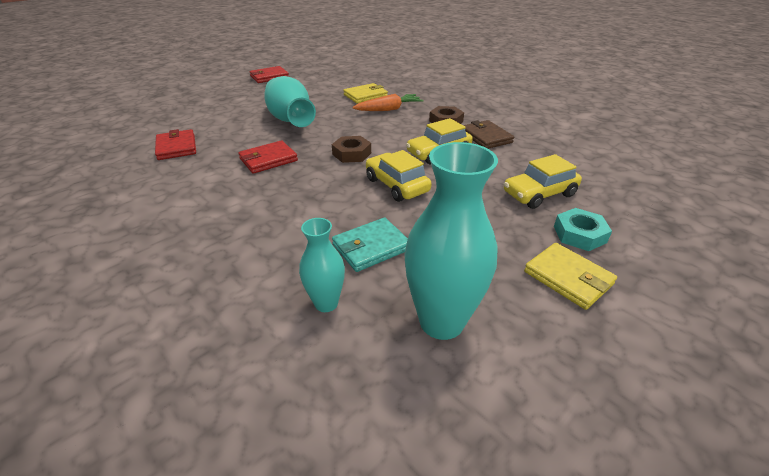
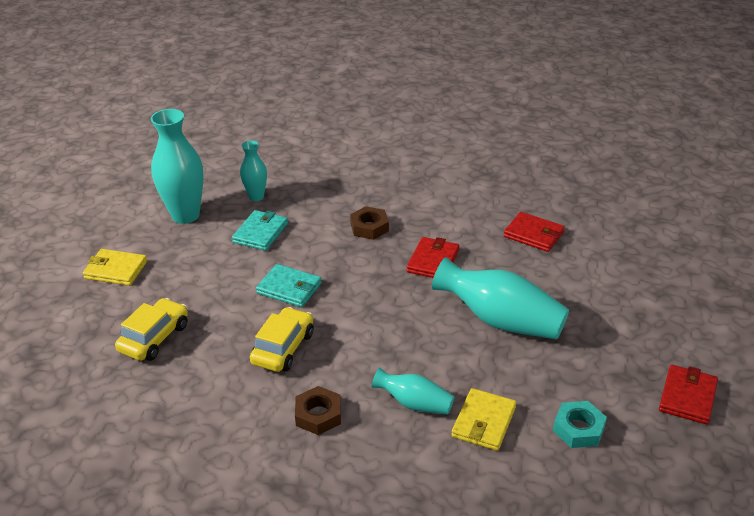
camera: 145 degrees right, 0 degrees up
brown nut [332,136,371,163] -> brown nut moved to [350,206,389,240]
orange carrot [352,94,423,111] -> turquoise vase [372,367,454,415]
yellow car [366,150,432,202] -> turquoise wallet [256,264,322,307]
brown wallet [463,120,514,149] -> none
turquoise nut [554,208,612,251] -> turquoise nut moved to [553,401,607,448]

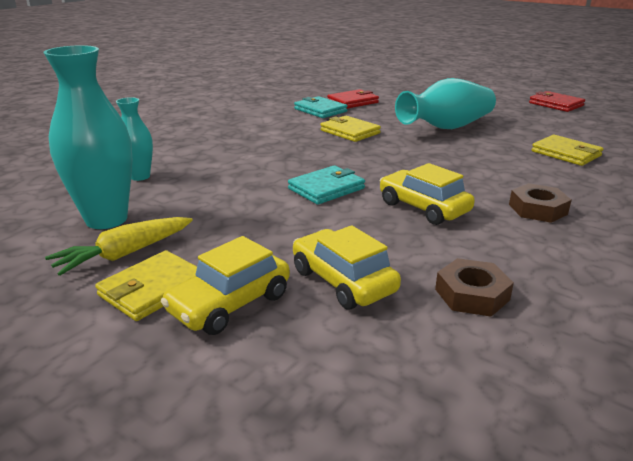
camera: 65 degrees left, 10 degrees down
turquoise wallet [232,210,288,251] -> turquoise wallet moved to [294,96,348,118]
brown nut [350,206,389,240] -> brown nut moved to [435,258,514,317]
turquoise vase [372,367,454,415] -> none
red wallet [407,237,459,278] -> yellow wallet [320,116,381,142]
turquoise nut [553,401,607,448] -> none
none -> yellow carrot [45,217,193,276]
none -> yellow car [161,236,290,335]

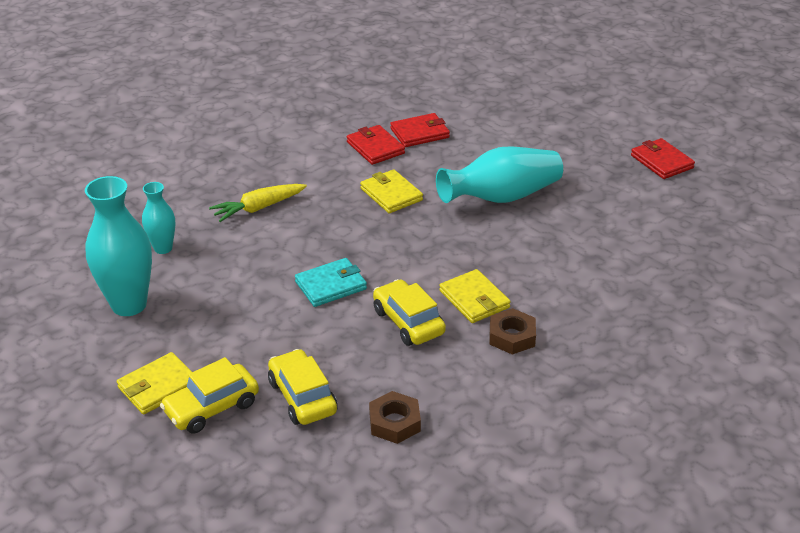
camera: 10 degrees right, 10 degrees up
yellow carrot [45,217,193,276] -> yellow carrot moved to [209,184,307,222]
turquoise wallet [294,96,348,118] -> red wallet [347,125,405,165]
yellow wallet [532,135,603,166] -> yellow wallet moved to [439,269,511,323]

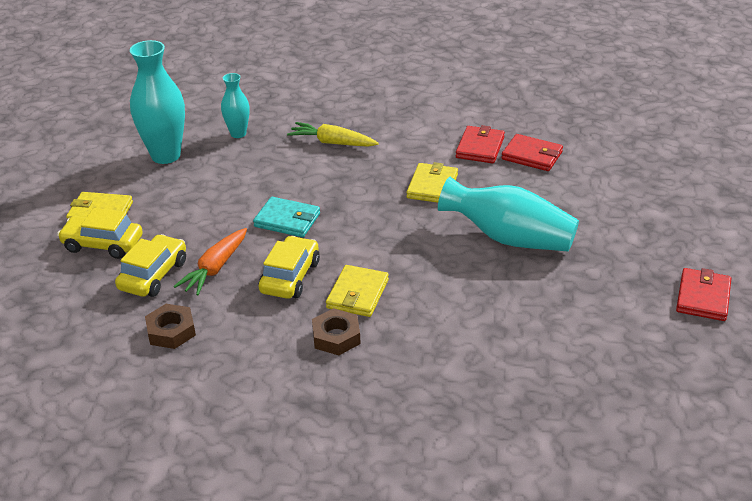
camera: 50 degrees right, 0 degrees up
none -> orange carrot [173,228,247,295]

